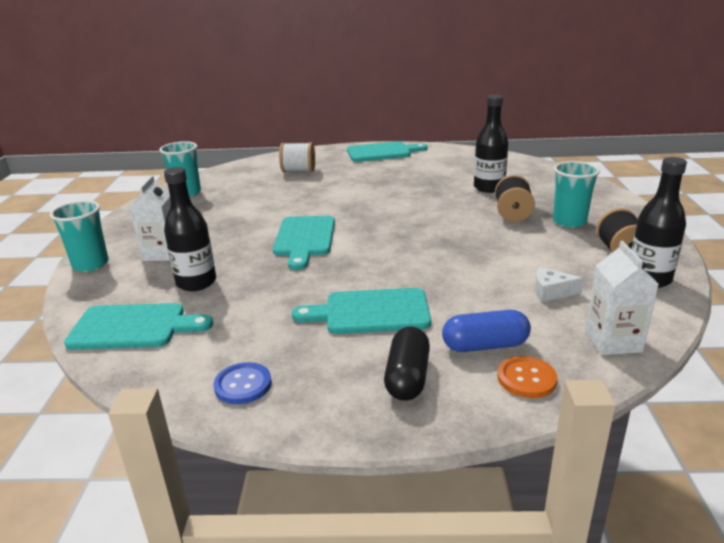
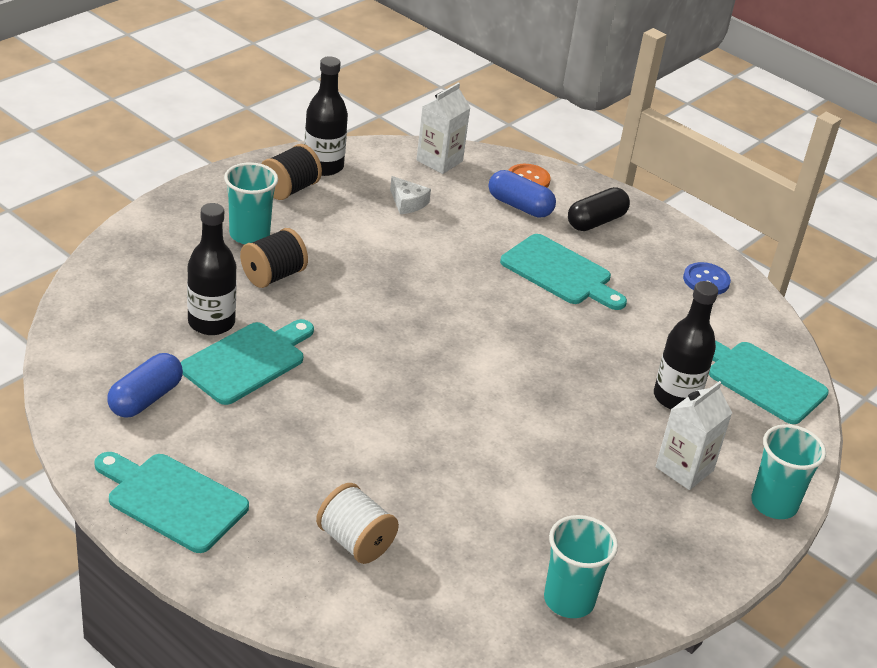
camera: 145 degrees left, 10 degrees up
turquoise cutting board [273,216,335,270] -> turquoise cutting board moved to [180,319,314,405]
none -> blue capsule [107,353,183,418]

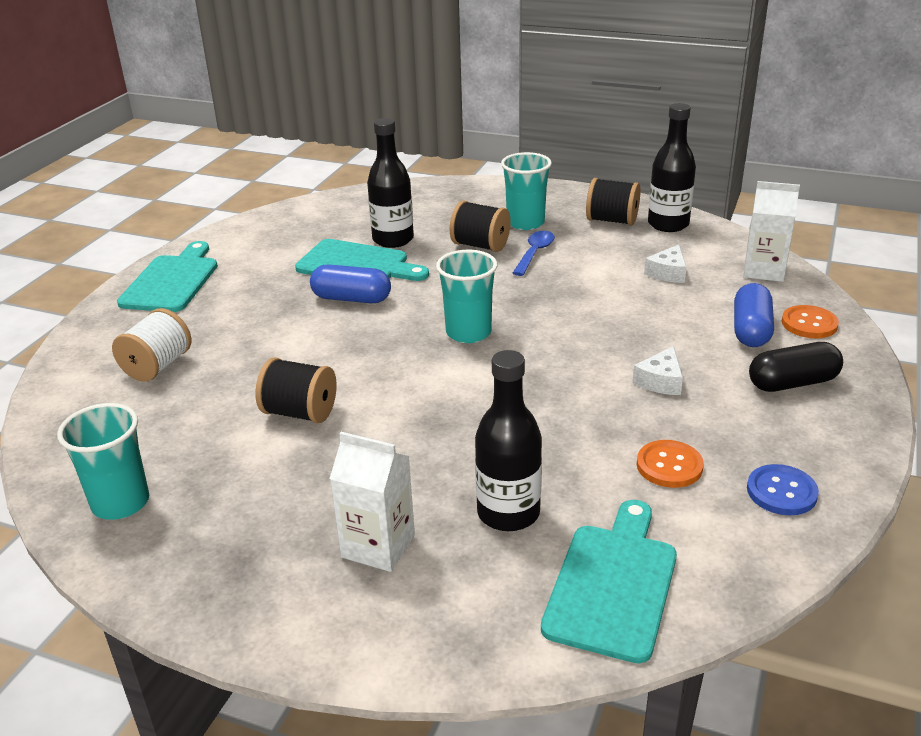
camera: 75 degrees right, 5 degrees down
blue capsule [107,353,183,418] -> blue capsule moved to [310,265,391,303]
turquoise cutting board [500,234,627,310] -> white cheese [633,346,683,395]
black capsule [568,187,630,231] -> black capsule turned 45 degrees counterclockwise [749,342,843,392]
turquoise cup [751,424,826,519] -> turquoise cup moved to [436,250,497,343]
none -> black spool [255,357,337,424]
none -> blue spoon [513,231,555,276]
none -> orange button [637,440,704,488]

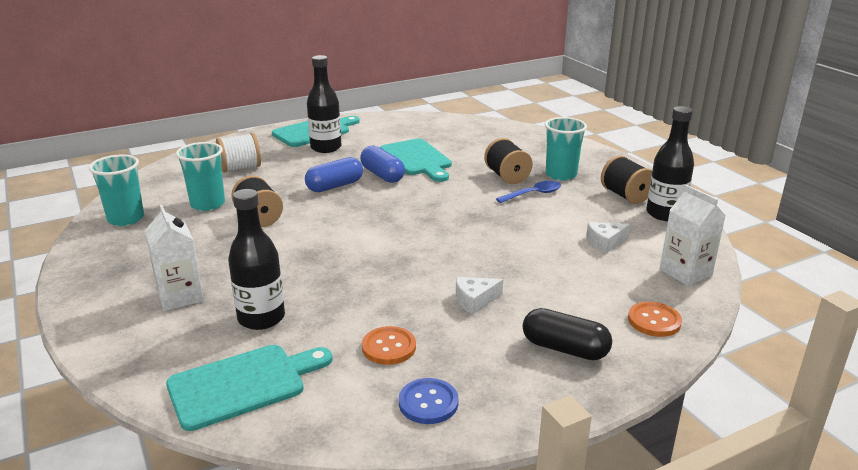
camera: 40 degrees right, 5 degrees down
black bottle [367,118,414,248] -> black bottle moved to [307,55,342,153]
turquoise cup [436,250,497,343] -> turquoise cup moved to [176,142,225,211]
blue capsule [734,283,774,347] -> blue capsule moved to [305,157,363,192]

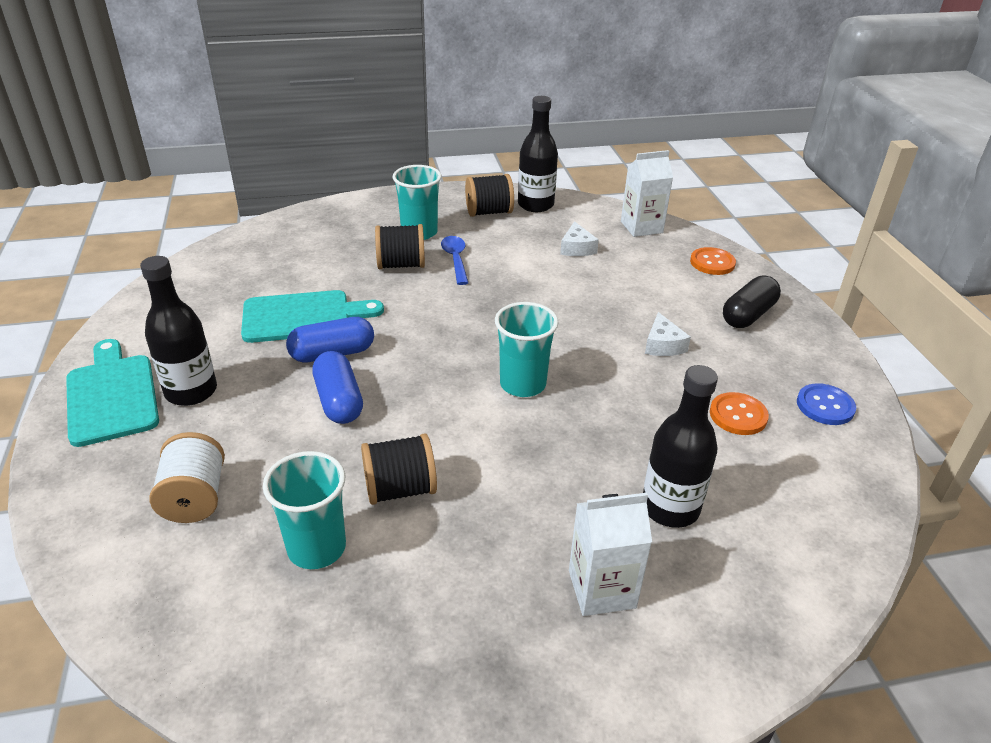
camera: 75 degrees left, 10 degrees up
turquoise cup [89,154,144,226] -> turquoise cup moved to [495,302,559,397]
turquoise cutting board [166,345,333,431] -> none

